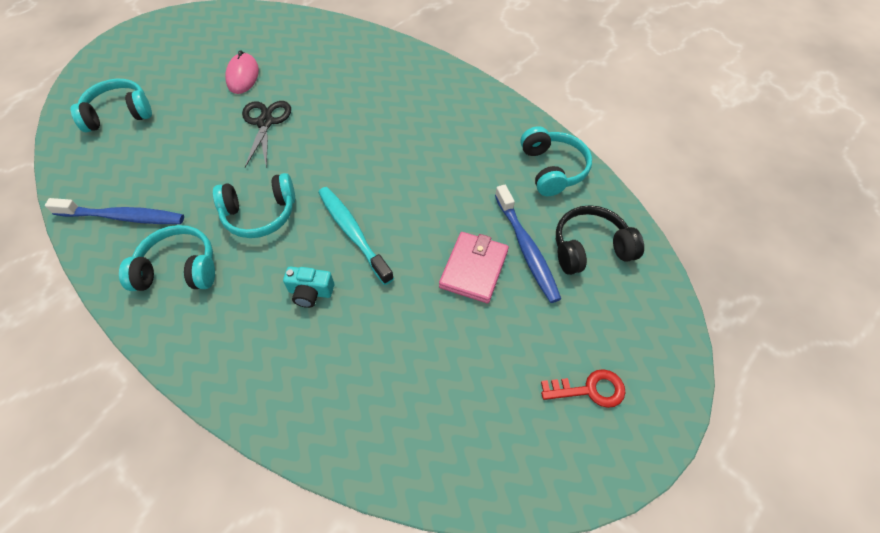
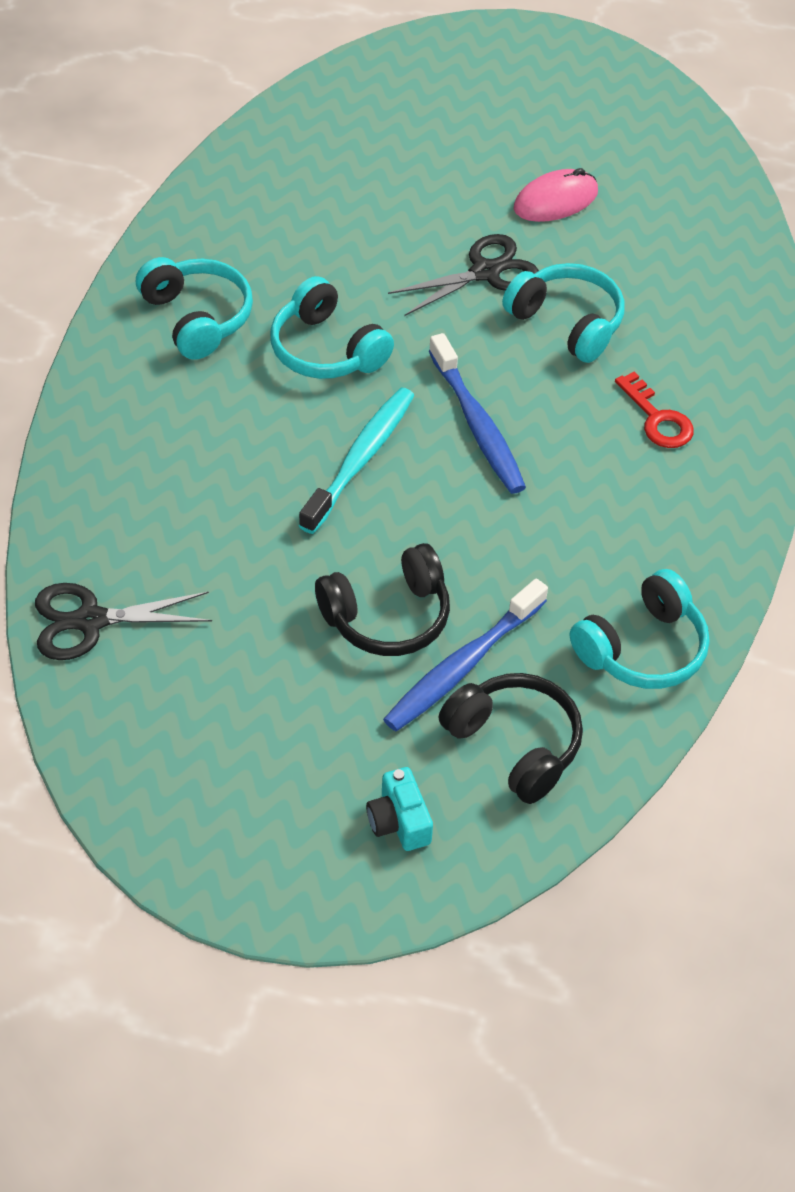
camera: 60 degrees right, 5 degrees down
blue toothbrush [45,198,184,224] -> blue toothbrush moved to [429,333,526,494]
turquoise headphones [70,79,152,132] -> turquoise headphones moved to [502,263,625,363]
turquoise camera [283,266,334,308] -> turquoise camera moved to [366,767,433,851]
pink wallet [439,232,509,303] -> black headphones [315,543,450,656]
red key [541,369,626,408] -> red key moved to [615,372,694,448]
none -> black scissors [35,583,212,660]

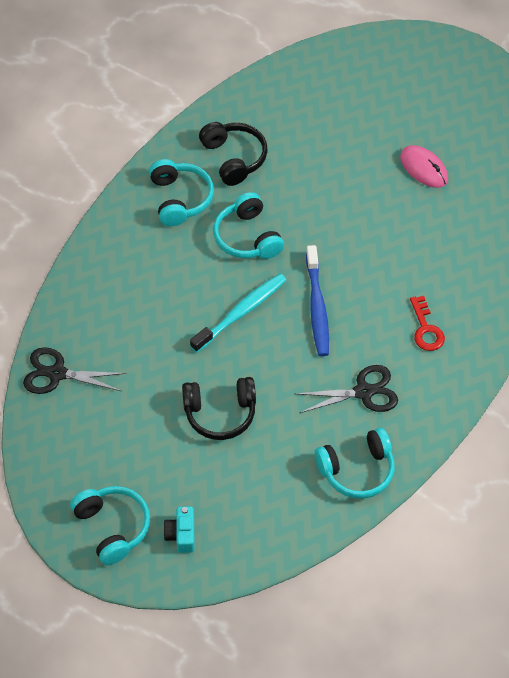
camera: 20 degrees right, 5 degrees up
blue toothbrush [383,578,548,731] -> none
black scissors [388,234,539,316] -> black scissors moved to [295,365,398,413]
black headphones [439,673,583,804] -> black headphones moved to [199,122,268,186]
turquoise headphones [502,263,625,363] -> turquoise headphones moved to [70,486,150,565]
pink mouse [513,168,598,222] -> pink mouse turned 60 degrees clockwise [400,145,448,188]

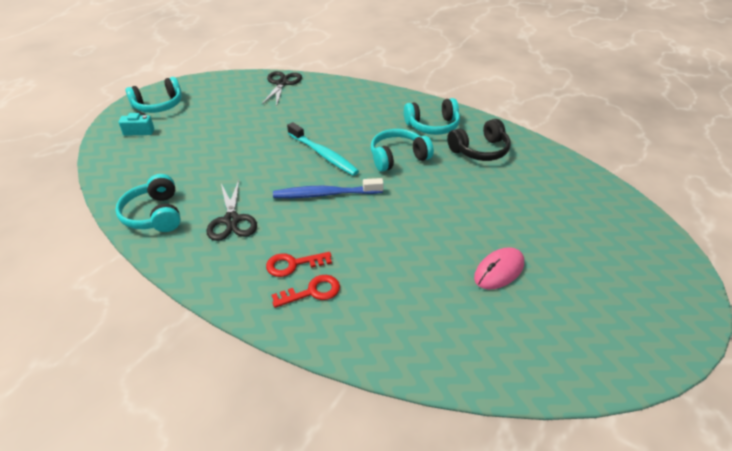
camera: 90 degrees right, 15 degrees down
black headphones [182,377,256,440] -> none
none -> red key [272,275,340,308]

